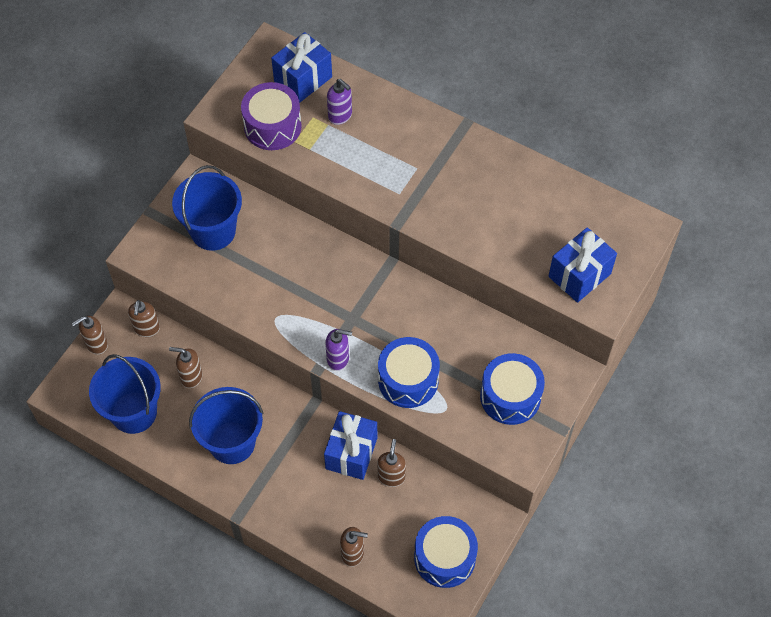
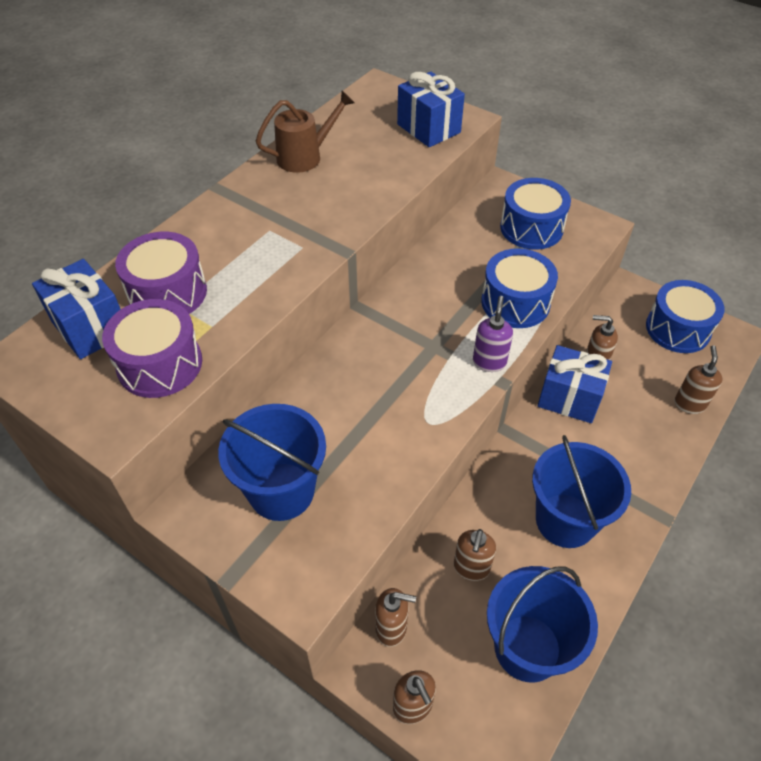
camera: 85 degrees left, 10 degrees down
purple soap dispenser [327,79,352,125] -> purple drum [115,232,207,314]
none -> brown watering can [256,91,355,173]

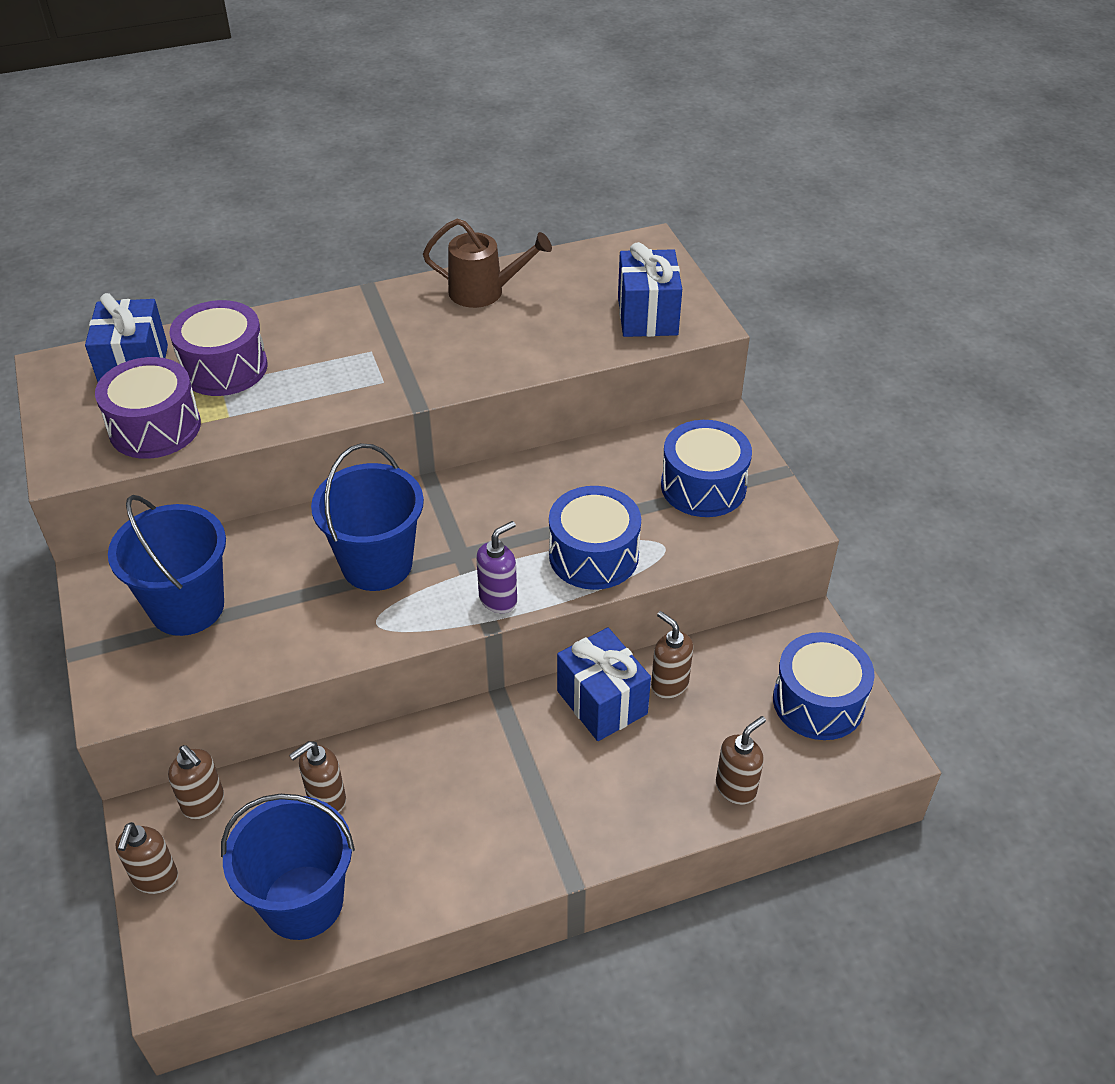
camera: 35 degrees right, 5 degrees down
blue bucket [532,435,631,548] -> blue bucket moved to [311,444,424,591]

